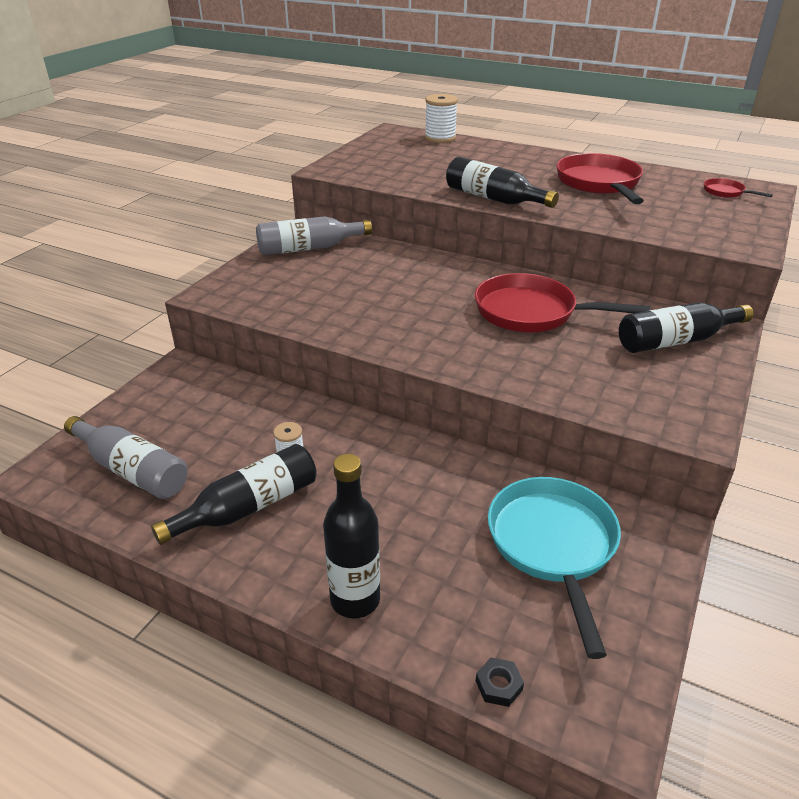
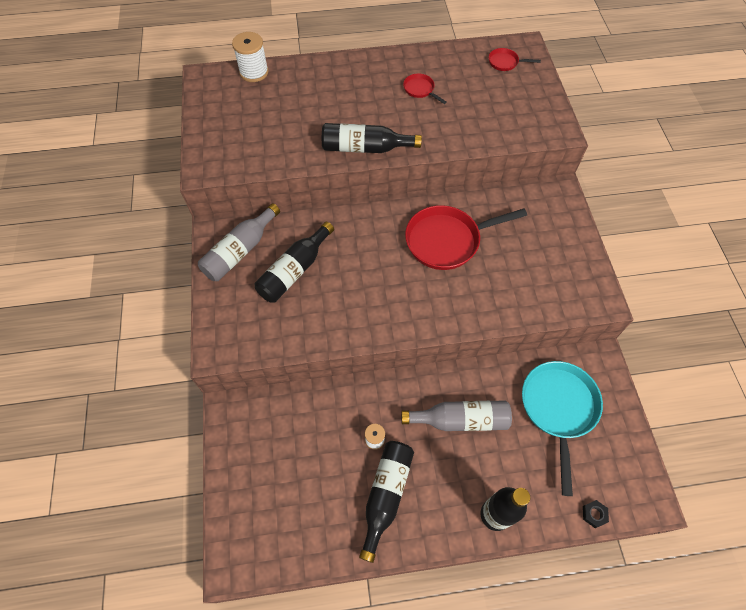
camera: 35 degrees left, 25 degrees up
grey bottle [64,416,188,499] -> grey bottle moved to [401,400,512,431]
turquoise pan [488,477,621,659] -> turquoise pan turned 45 degrees clockwise [522,361,603,496]
red pan [556,153,644,204] -> red pan [403,74,446,104], size x0.45
black bottle [619,302,753,353] -> black bottle moved to [255,222,334,303]

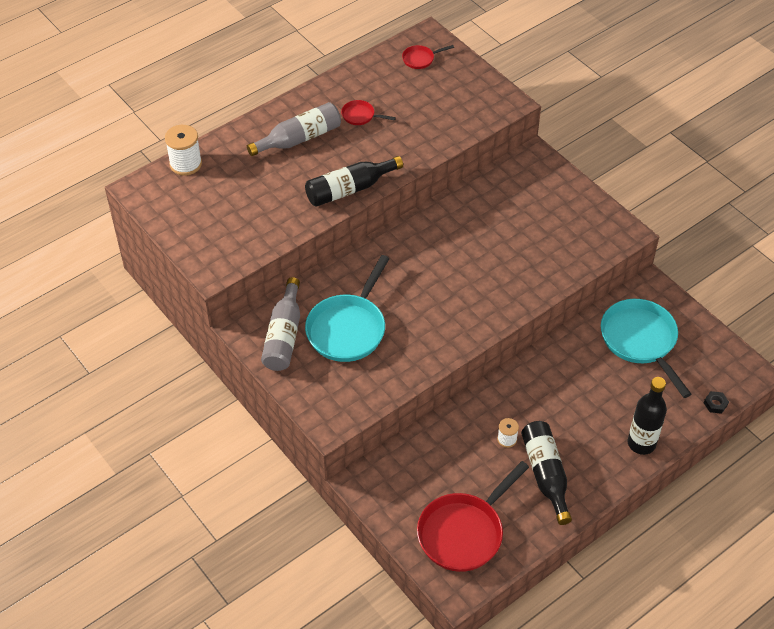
camera: 30 degrees left, 10 degrees down
black bottle [255,222,334,303] -> turquoise pan [305,255,390,362]
grey bottle [401,400,512,431] -> grey bottle moved to [247,102,341,156]
red pan [405,205,527,270] -> red pan moved to [417,461,529,572]

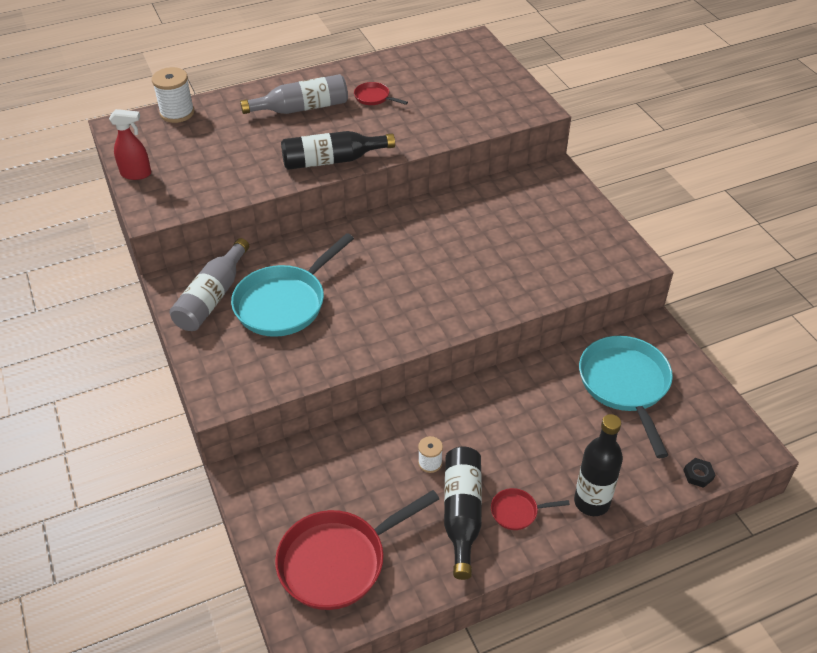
camera: 15 degrees right, 5 degrees down
red pan [402,45,454,69] -> red pan moved to [491,488,570,530]
none -> red spray bottle [109,109,151,180]

